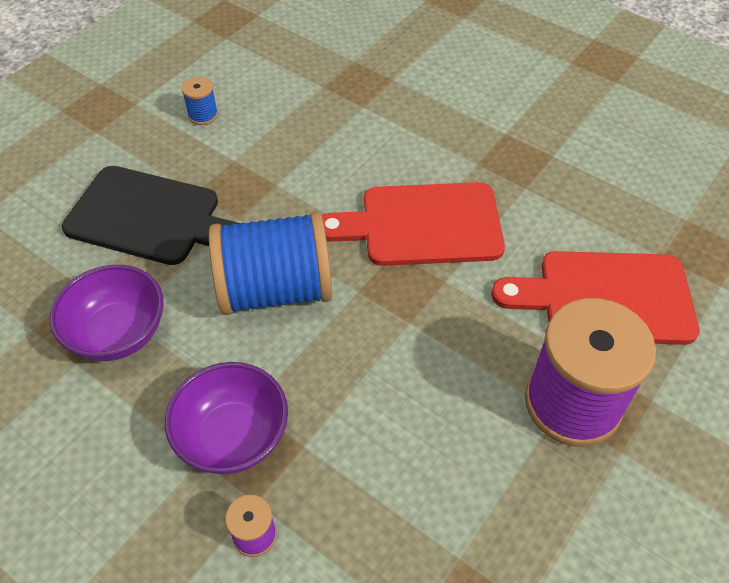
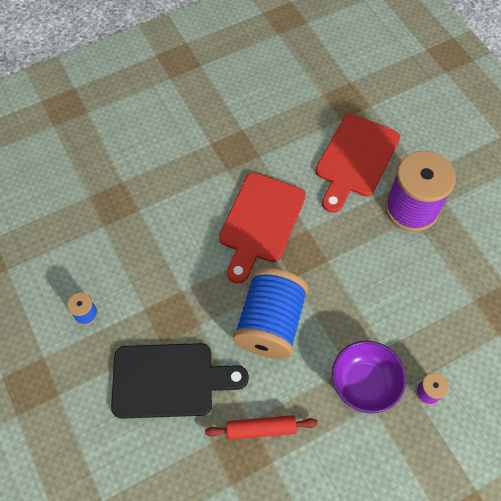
camera: 65 degrees left, 10 degrees up
purple bowl [50,265,164,361] -> red rolling pin [205,415,318,440]
black cutting board [62,166,241,265] -> black cutting board turned 45 degrees clockwise [111,343,249,419]

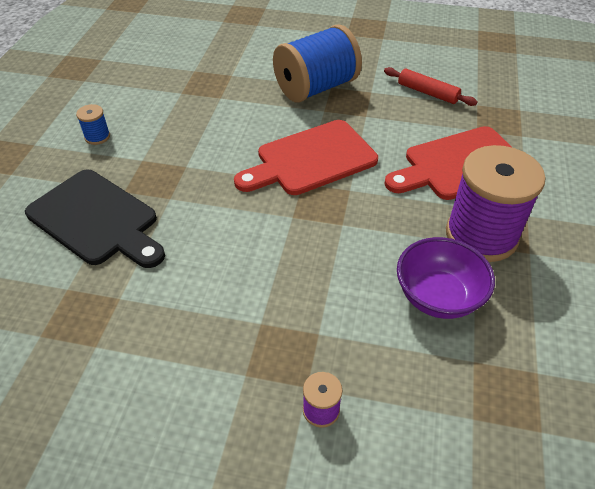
camera: 40 degrees right, 15 degrees down
red rolling pin [205,415,318,440] -> red rolling pin moved to [384,67,478,106]
blue spool [233,268,309,359] -> blue spool moved to [273,24,362,102]
purple bowl [332,341,406,413] -> purple bowl moved to [397,237,495,319]

